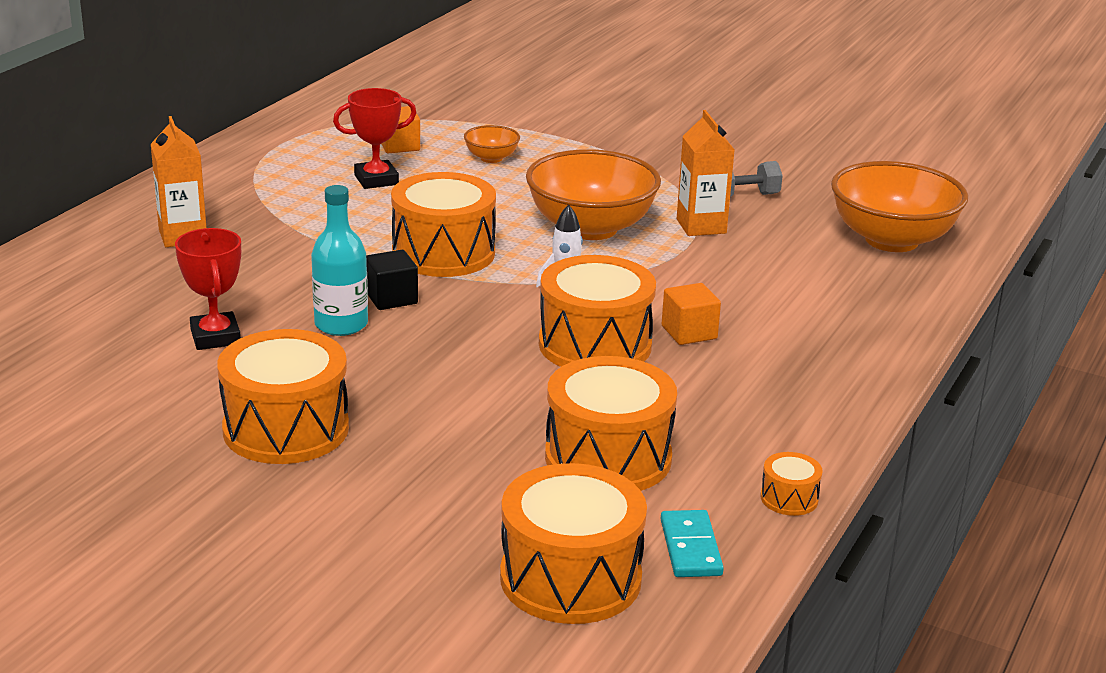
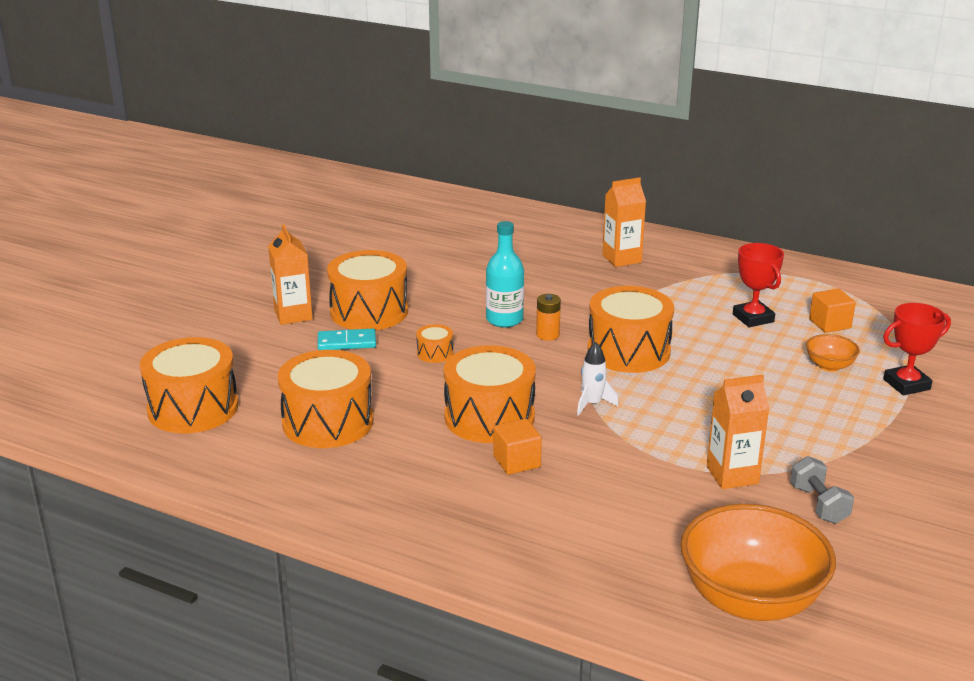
camera: 90 degrees right, 0 degrees up
red trophy [175,228,241,350] -> red trophy moved to [883,303,951,395]
black cube [366,250,418,310] -> orange battery [536,294,561,341]
orange bowl [526,149,661,240] -> none
turquoise domino [661,510,724,577] -> turquoise domino moved to [317,329,376,350]
orange drum [760,452,823,516] -> orange drum moved to [416,324,453,363]
none -> orange carton [268,224,313,325]

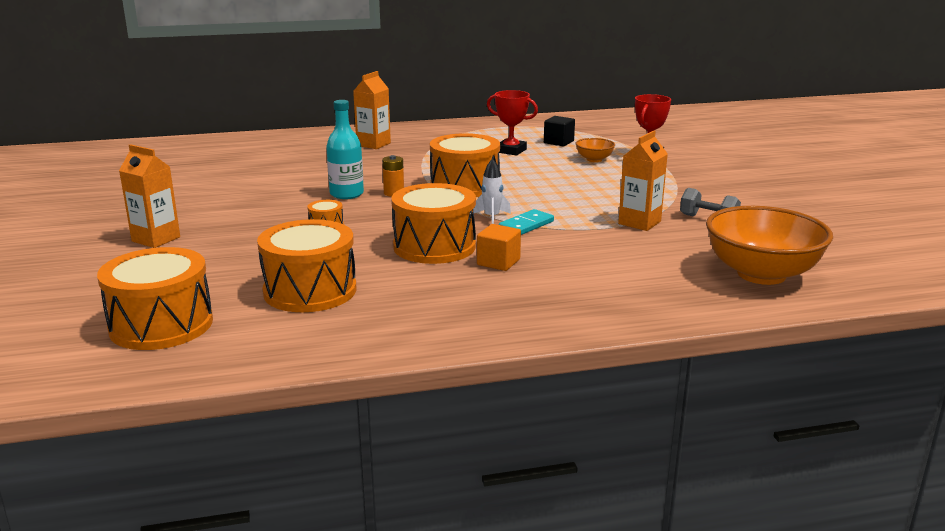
camera: 40 degrees left, 5 degrees down
turquoise domino [317,329,376,350] -> turquoise domino moved to [499,209,554,235]
orange drum [327,250,408,330] -> none
orange cube [809,289,856,333] -> black cube [544,116,575,146]

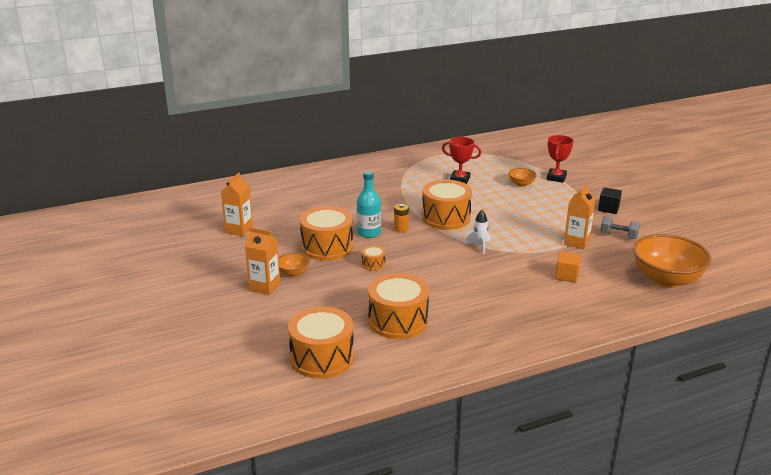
camera: 10 degrees left, 5 degrees up
orange carton [353,71,391,149] -> orange carton moved to [221,173,253,236]
orange drum [391,183,476,264] -> orange drum moved to [300,206,353,261]
orange cube [477,224,521,271] -> orange cube moved to [555,251,581,282]
turquoise domino [499,209,554,235] -> none
black cube [544,116,575,146] -> black cube moved to [598,188,622,214]
none -> orange bowl [279,253,310,277]

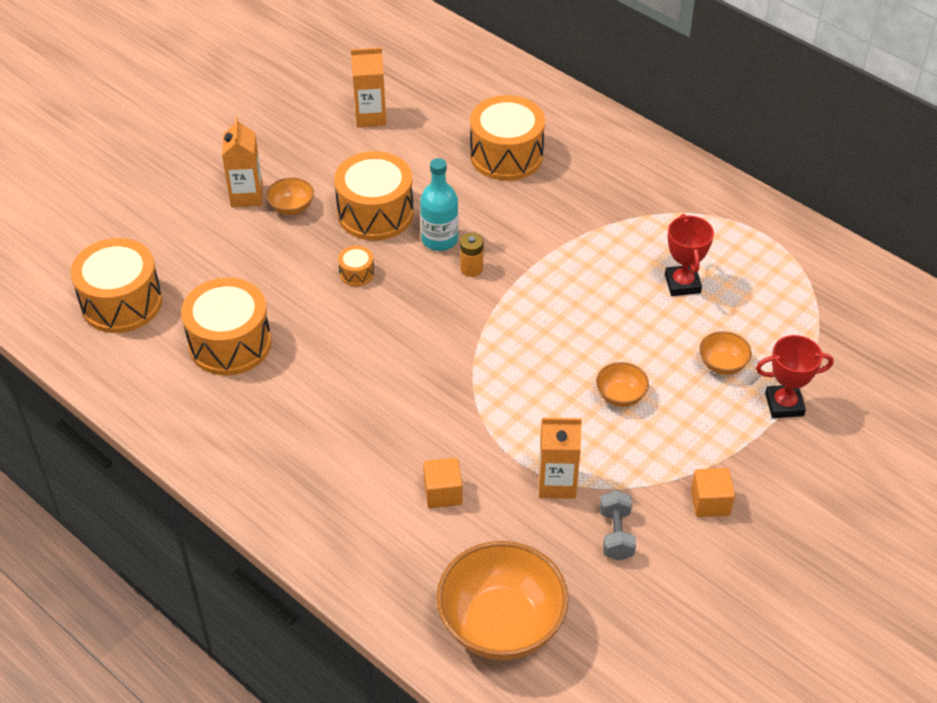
camera: 65 degrees right, 20 degrees up
orange drum [422,180,472,230] -> orange drum moved to [470,95,545,181]
white rocket [465,210,490,254] -> none
black cube [598,188,622,214] -> orange cube [691,468,735,517]
none -> orange bowl [596,362,649,407]

